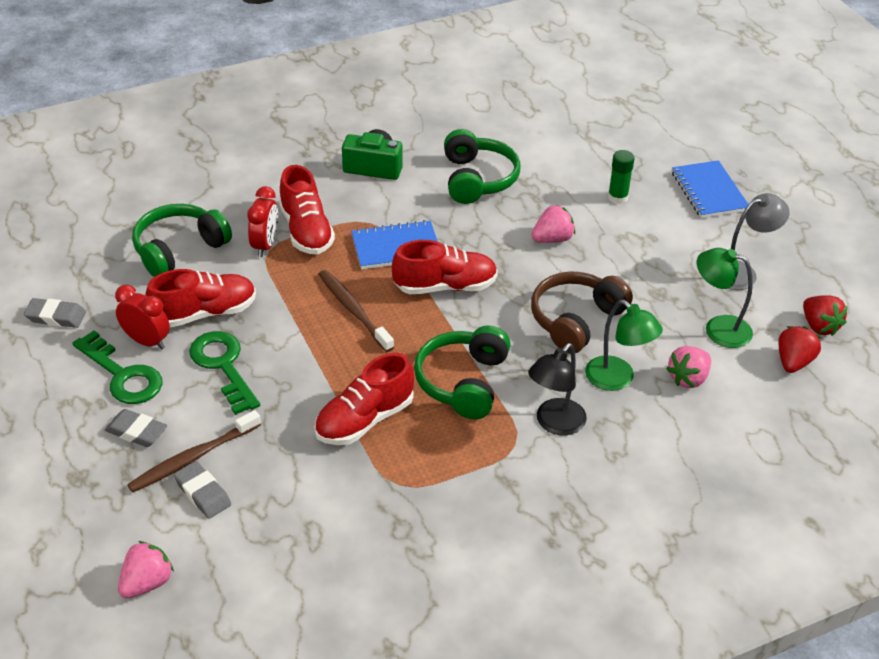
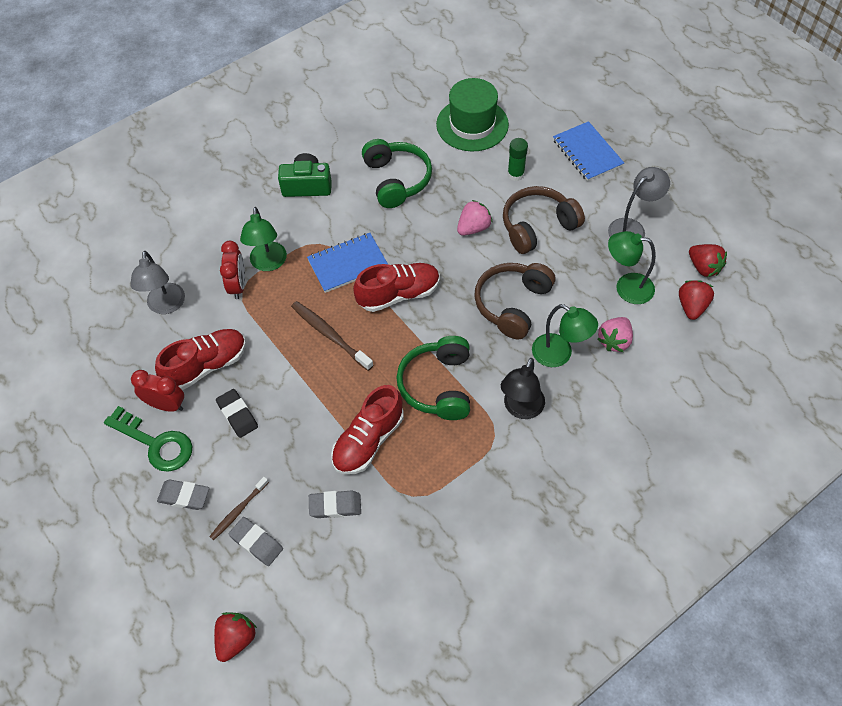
camera: 10 degrees left, 15 degrees up
grey eraser [24,298,86,328] -> grey eraser moved to [309,491,361,518]
pink strawberry [118,541,174,598] -> red strawberry [214,612,257,662]
brown toothbrush [127,410,261,493] -> brown toothbrush [209,477,269,540], size x0.64
green headphones [132,204,232,277] -> grey lamp [130,251,185,314]
green key [189,331,260,415] -> black eraser [216,389,258,438]
red shoe [279,165,335,255] -> green lamp [240,207,287,271]
none -> green hat [436,78,509,152]
none -> brown headphones [503,186,585,254]

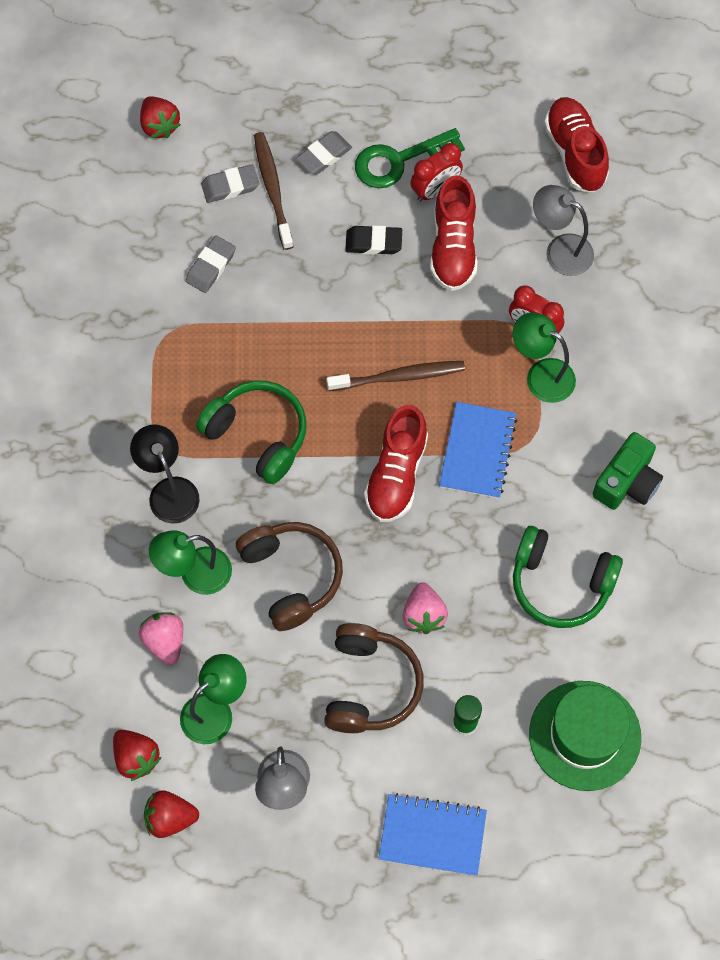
camera: 125 degrees right, 10 degrees up
brown toothbrush [209,477,269,540] -> brown toothbrush [254,132,294,250], size x1.57
red shoe [331,385,404,475] -> red shoe moved to [544,97,609,192]

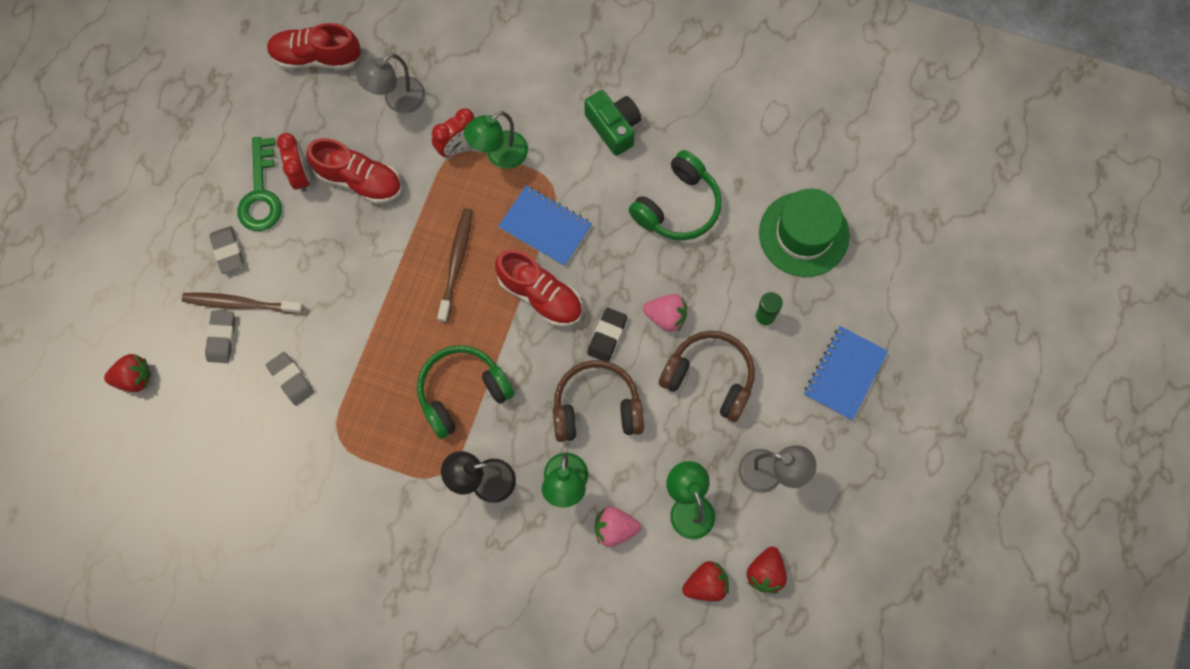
camera: 70 degrees left, 5 degrees up
black eraser [345,225,402,255] -> black eraser moved to [587,308,627,362]

